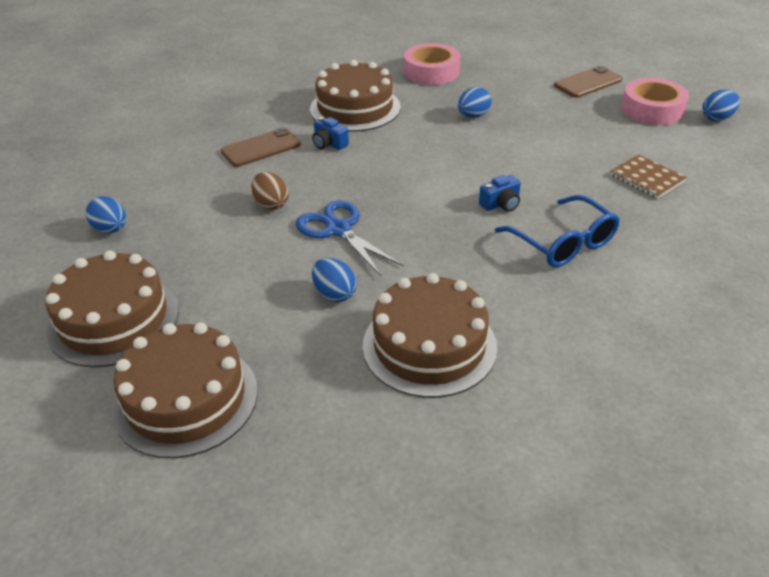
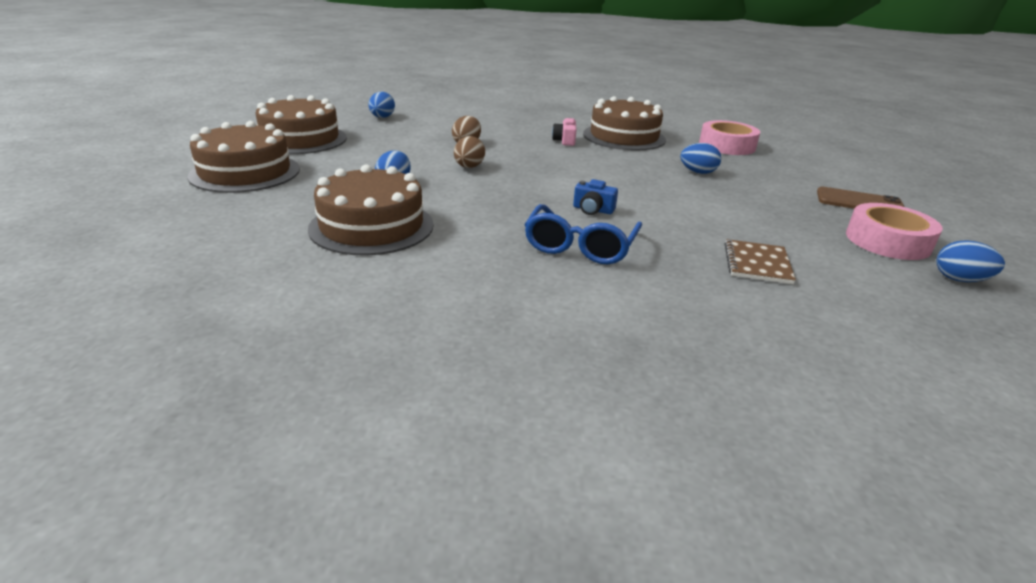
camera: 50 degrees right, 10 degrees down
brown phone [221,128,301,167] -> none
blue scissors [296,200,403,276] -> brown egg [454,136,485,168]
blue camera [312,117,349,150] -> pink camera [552,118,577,146]

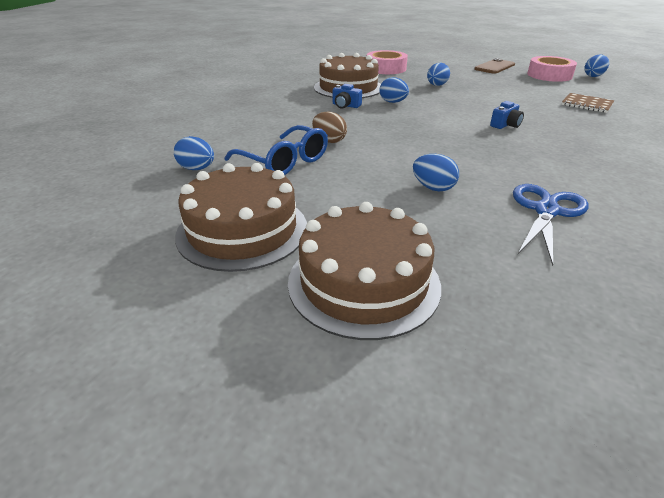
camera: 65 degrees left, 5 degrees up
brown cake [308,164,434,255] -> blue scissors [513,184,588,266]
brown egg [454,136,485,168] -> none
blue glasses [524,204,642,264] -> blue glasses moved to [224,125,328,175]
pink camera [552,118,577,146] -> blue camera [333,84,362,109]
none -> blue egg [379,77,409,103]

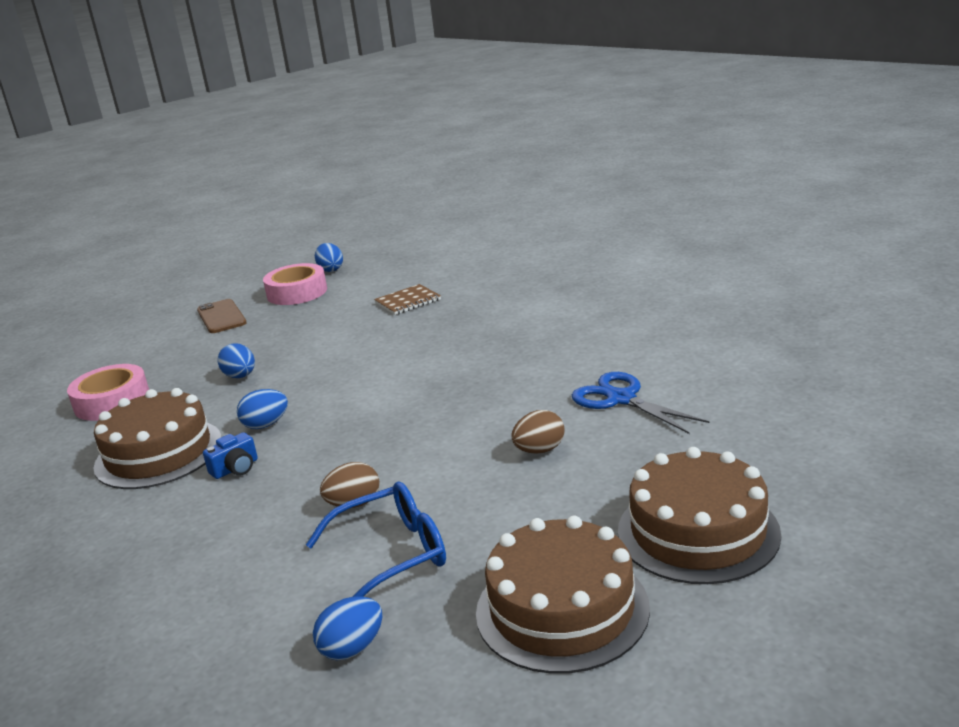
camera: 65 degrees left, 10 degrees down
blue egg [413,154,459,191] -> brown egg [512,410,565,453]
blue camera [490,101,524,129] -> none

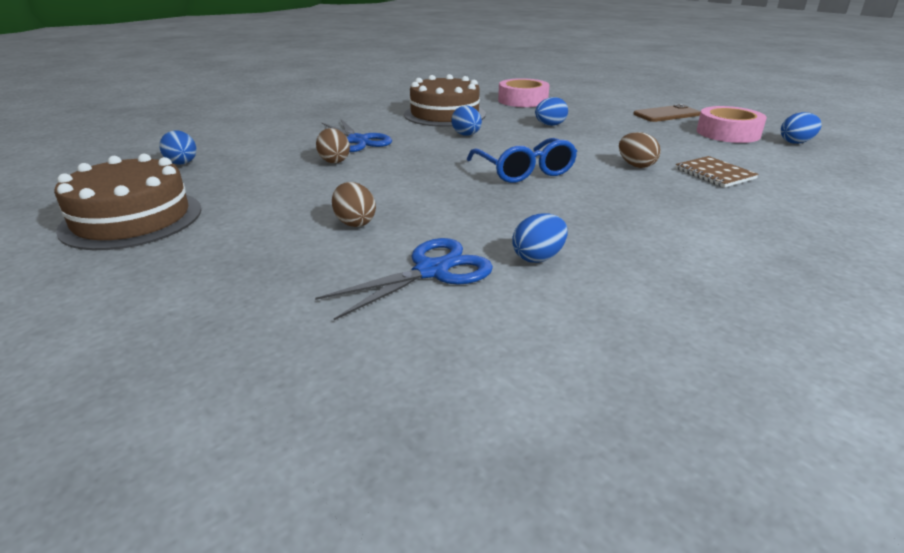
camera: 90 degrees right, 5 degrees up
blue camera [203,432,258,479] -> none
blue glasses [306,482,446,597] -> blue glasses moved to [466,138,577,183]
brown cake [618,447,781,584] -> none
none -> blue scissors [321,118,392,152]
none -> blue egg [513,213,568,263]
none -> brown egg [619,132,661,168]

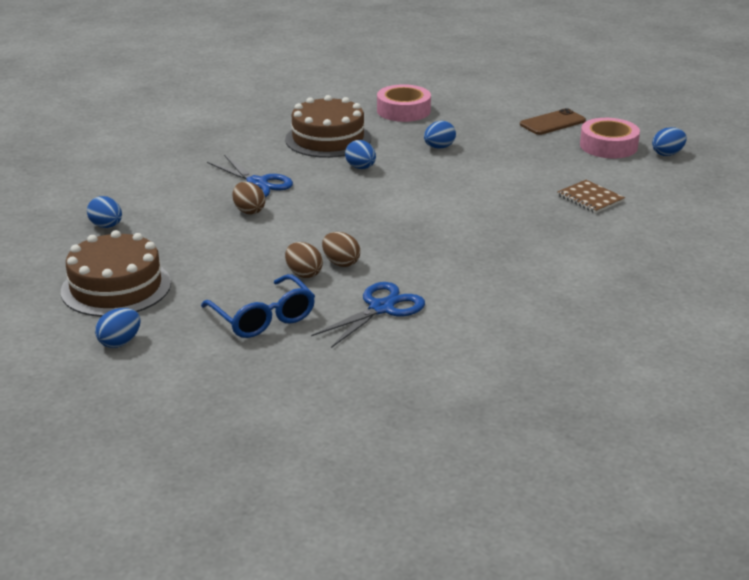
camera: 10 degrees left, 0 degrees up
blue glasses [466,138,577,183] -> blue glasses moved to [201,274,315,338]
blue egg [513,213,568,263] -> blue egg moved to [95,308,141,348]
brown egg [619,132,661,168] -> brown egg moved to [322,232,360,267]

